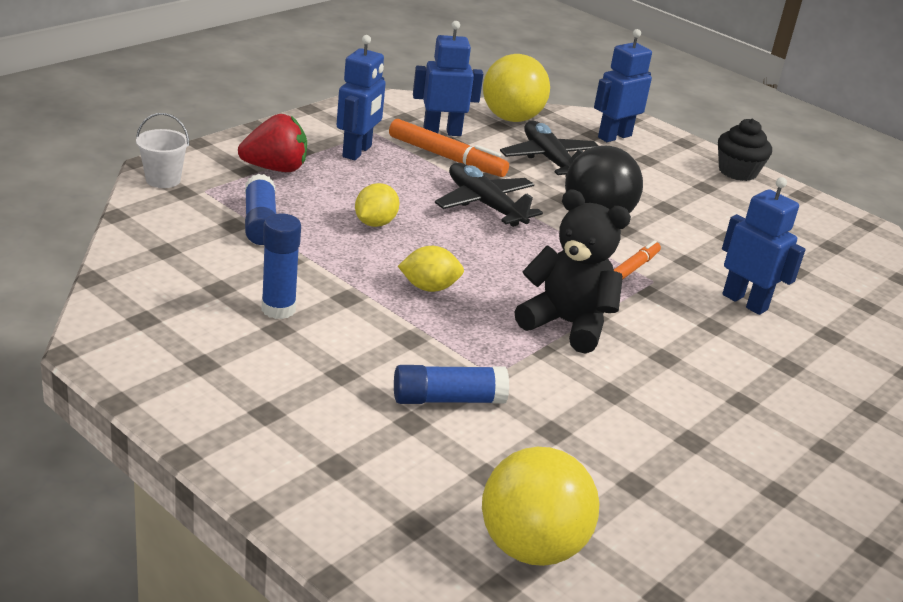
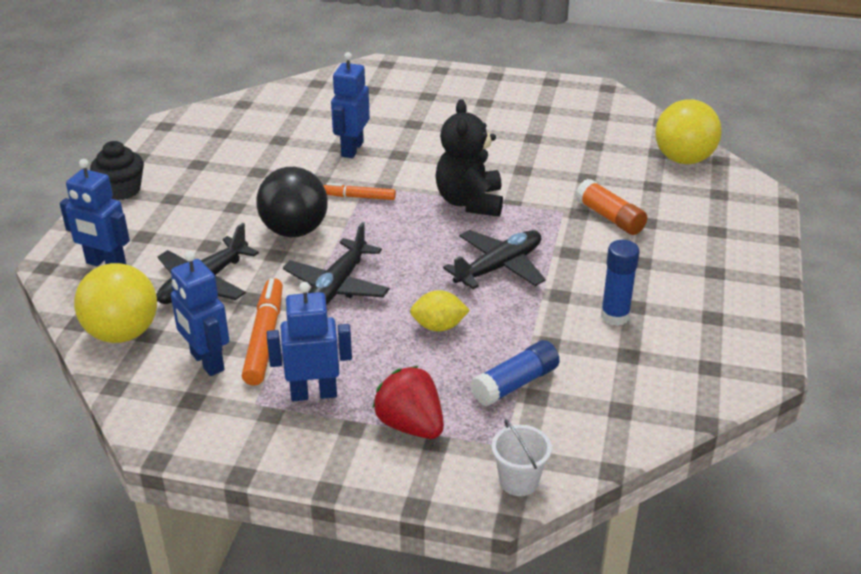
camera: 115 degrees left, 5 degrees up
blue glue stick [394,365,509,404] -> orange glue stick [575,179,647,235]
yellow lemon [398,246,464,292] -> black plane [443,230,546,289]

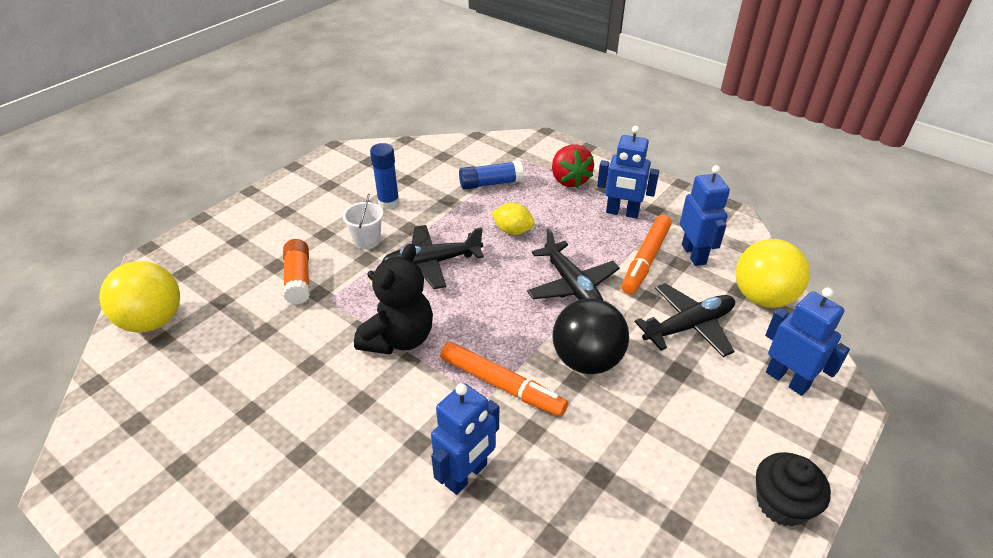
camera: 155 degrees left, 5 degrees up
black plane [283,222,390,305] -> black plane turned 105 degrees clockwise [527,228,620,300]
orange marker [323,183,396,200] -> orange marker [440,341,568,417], size x1.66
white bucket [492,419,552,496] -> white bucket moved to [342,194,383,249]

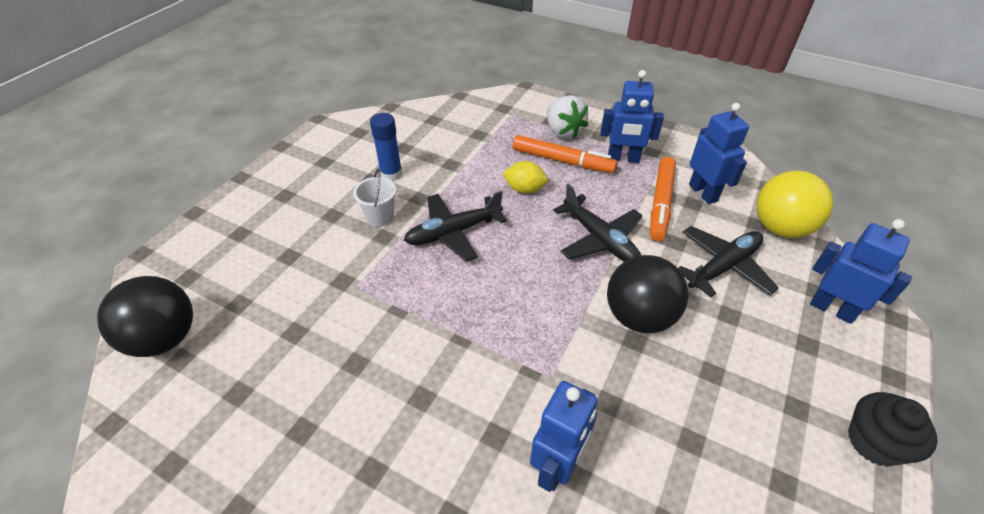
camera: 10 degrees left, 5 degrees up
yellow ball [99,261,180,332] -> black ball [97,276,193,357]
orange glue stick [283,239,310,305] -> none
black teddy bear [354,244,433,355] -> none
orange marker [440,341,568,417] -> orange marker moved to [512,135,618,173]
blue glue stick [459,161,524,190] -> none
red strawberry [552,145,594,188] -> white strawberry [547,95,588,139]

